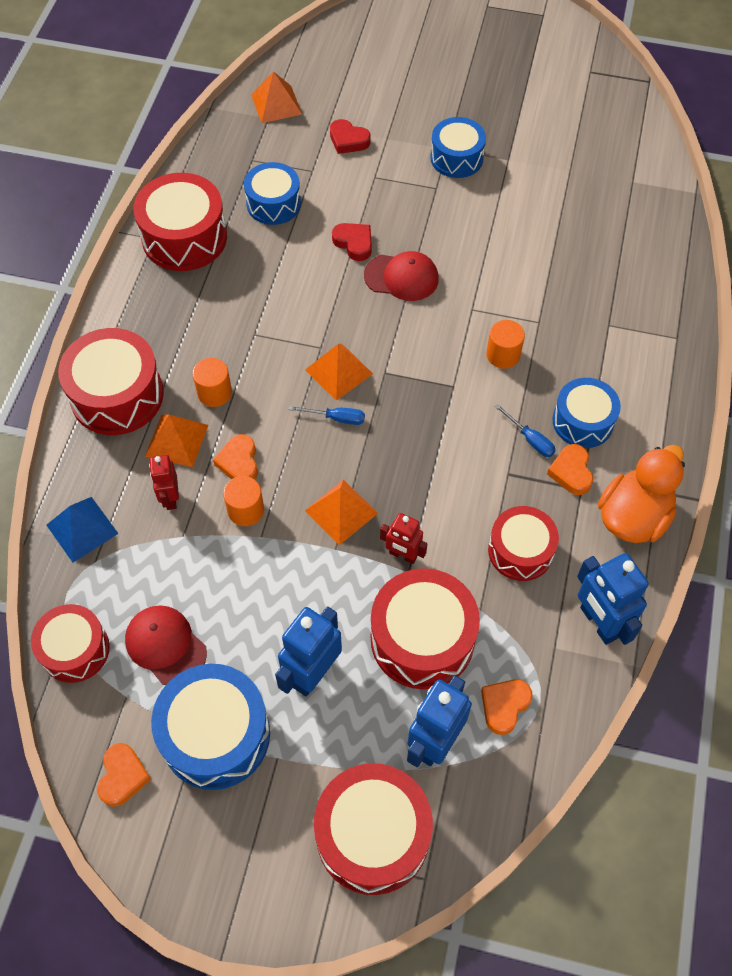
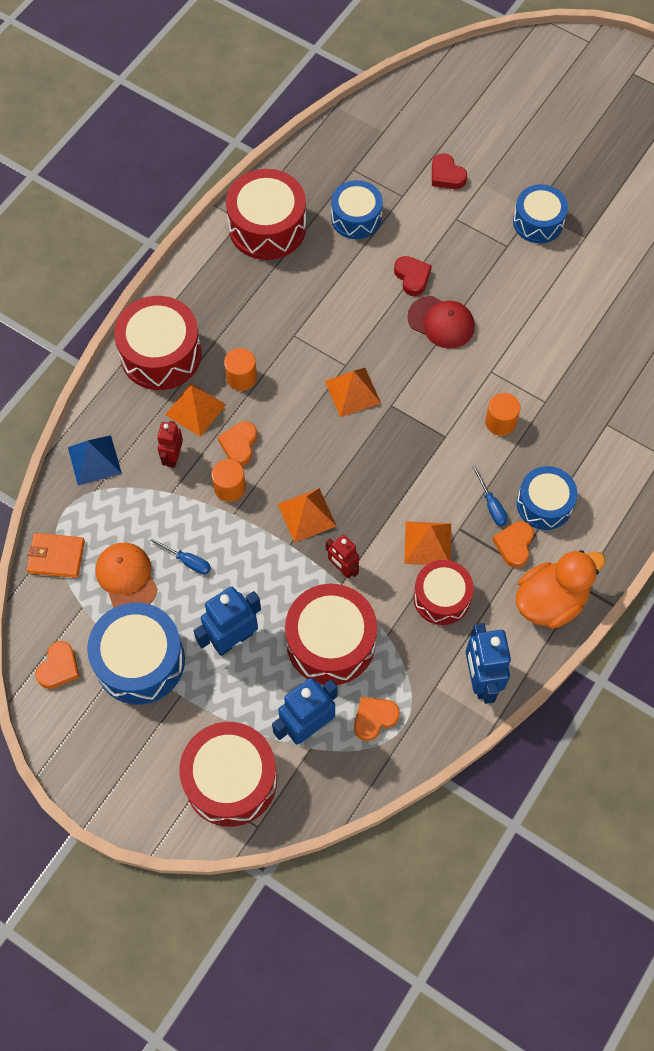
camera: 20 degrees right, 5 degrees up
red drum [31,604,110,683] -> orange wallet [26,533,85,578]
red cap [125,605,207,685] -> orange cap [96,543,158,607]
orange pyramid [251,71,302,123] -> orange pyramid moved to [404,521,451,565]
blue screwdriver [288,406,365,425] -> blue screwdriver moved to [147,536,211,575]

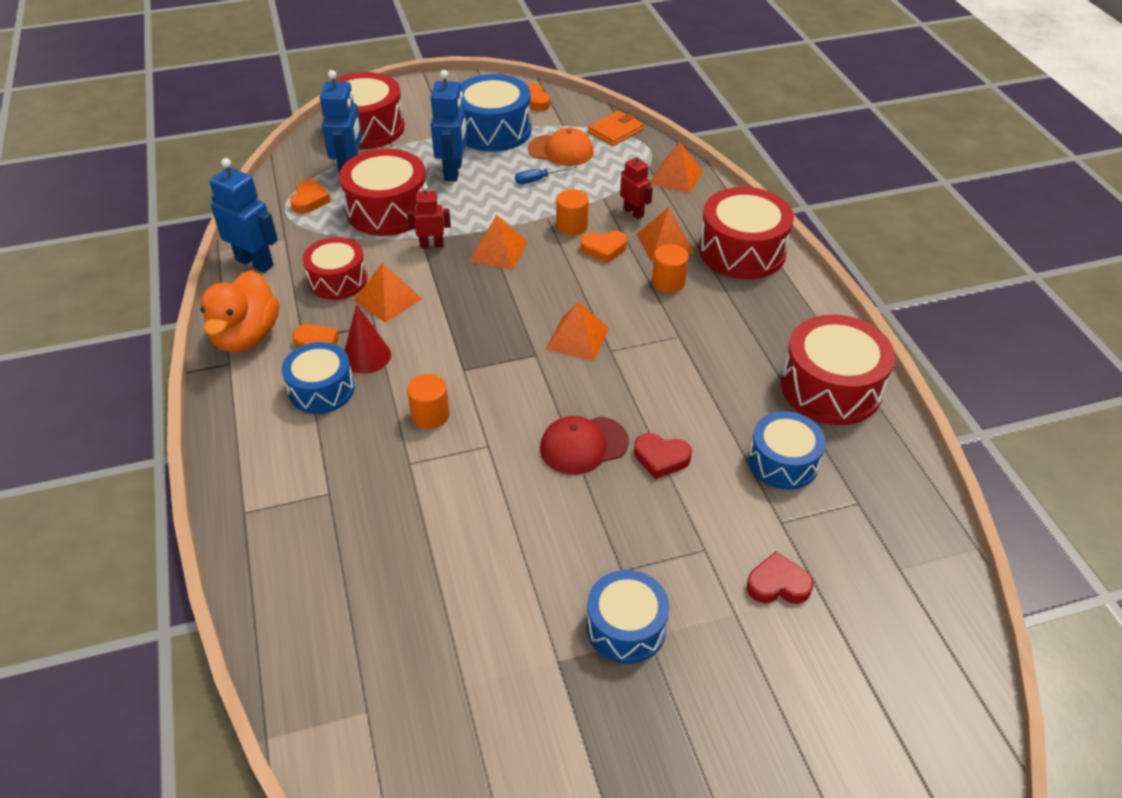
camera: 130 degrees right, 20 degrees down
blue pyramid [68,435,122,486] -> orange pyramid [650,142,702,194]
orange heart [218,421,257,466] -> orange heart turned 120 degrees clockwise [580,230,627,264]
blue screwdriver [472,465,508,526] -> red cone [344,304,391,374]

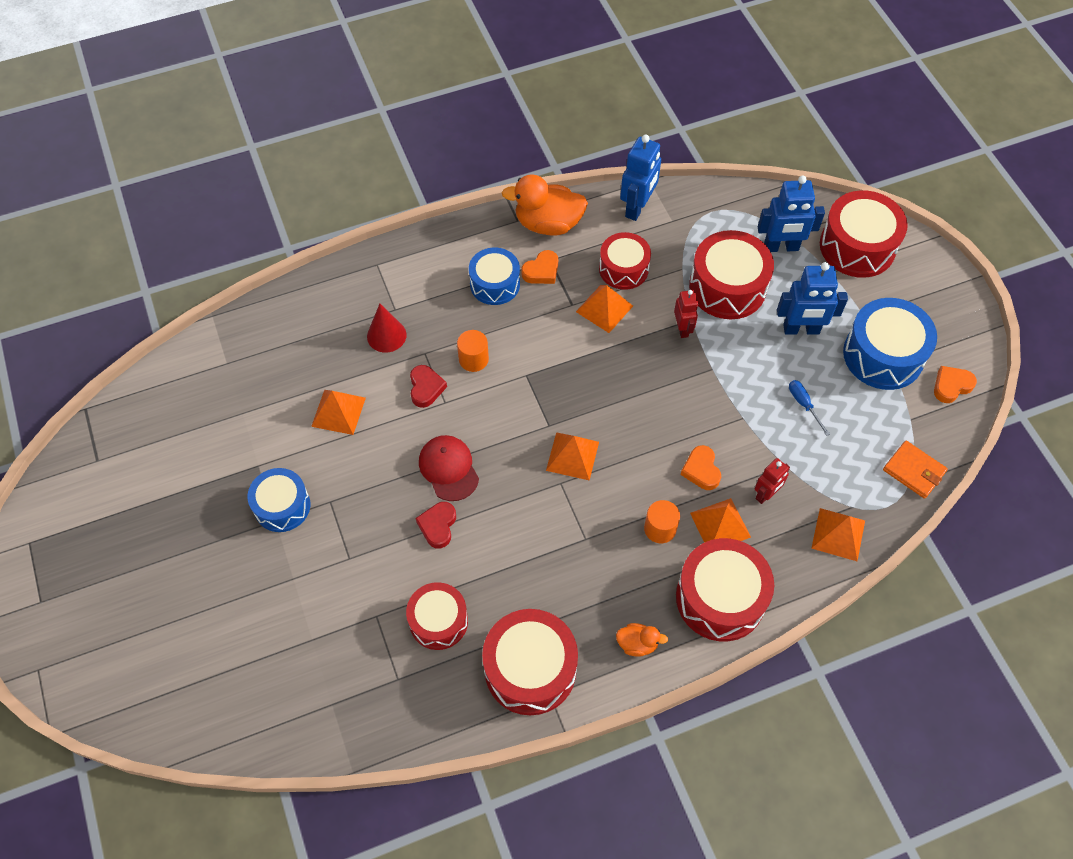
camera: 85 degrees right, 15 degrees up
orange heart [290,179,331,214] -> none
red cone [344,304,391,374] -> red cone moved to [367,304,407,353]
orange pyramid [469,215,528,270] -> orange pyramid moved to [311,390,366,435]
orange cap [528,128,594,166] -> none
orange cylinder [556,189,589,236] -> none
red heart [746,552,813,604] -> red heart moved to [410,365,447,408]
blue drum [748,411,826,490] -> red drum [406,582,468,650]
none -> orange duck [616,623,668,657]

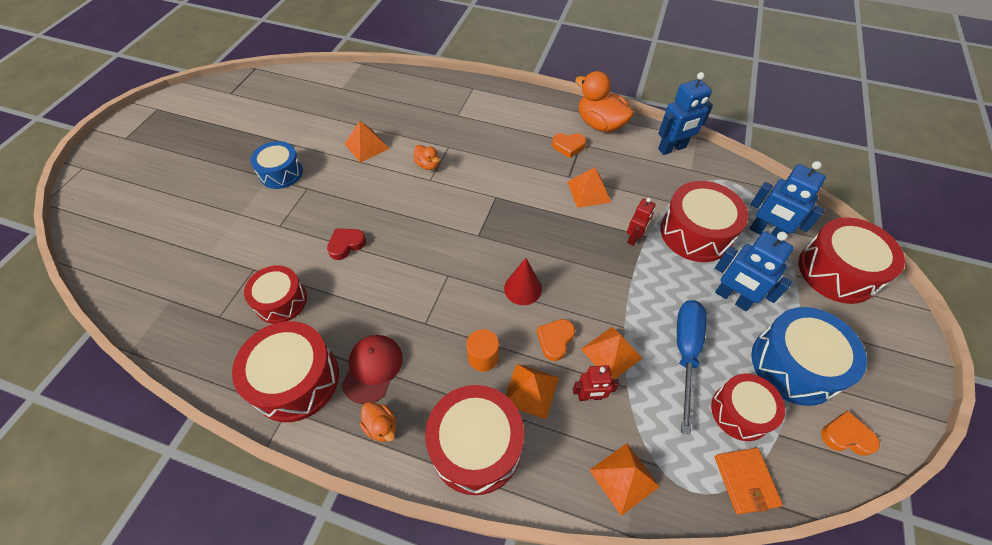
camera: 40 degrees right, 5 degrees down
red cone [367,304,407,353] -> red cone moved to [504,258,542,305]
red heart [410,365,447,408] -> orange duck [413,145,439,170]
red cap [419,435,479,501] -> red cap moved to [342,335,403,404]
orange cylinder [457,330,489,372] -> none
blue drum [469,247,520,305] -> none
orange pyramid [546,432,599,481] -> orange pyramid moved to [581,326,642,379]
red drum [599,232,651,290] -> red drum moved to [711,374,785,441]
blue screwdriver [789,380,830,436] -> blue screwdriver [677,300,706,435], size x2.04

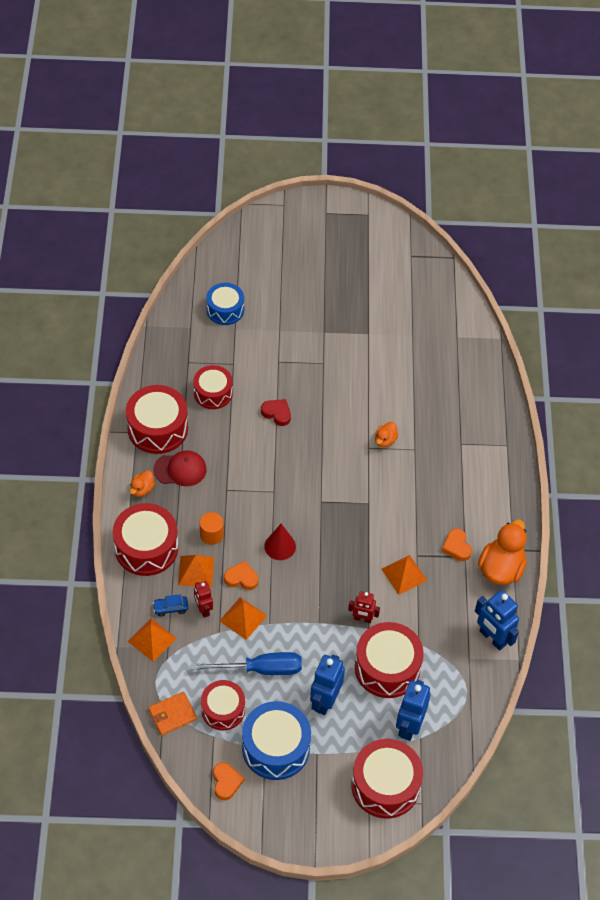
camera: 70 degrees right, 0 degrees up
blue drum [250,141,303,189] -> blue drum moved to [206,283,244,325]
orange pyramid [345,121,390,163] -> none
none -> blue car [153,594,188,617]

